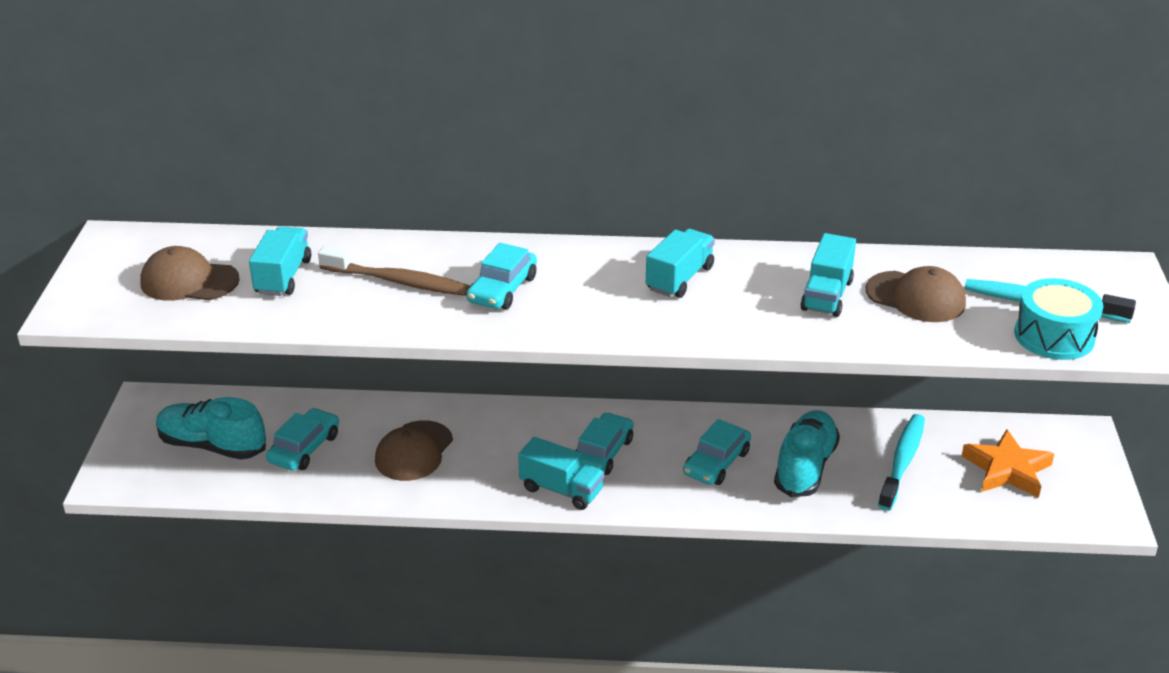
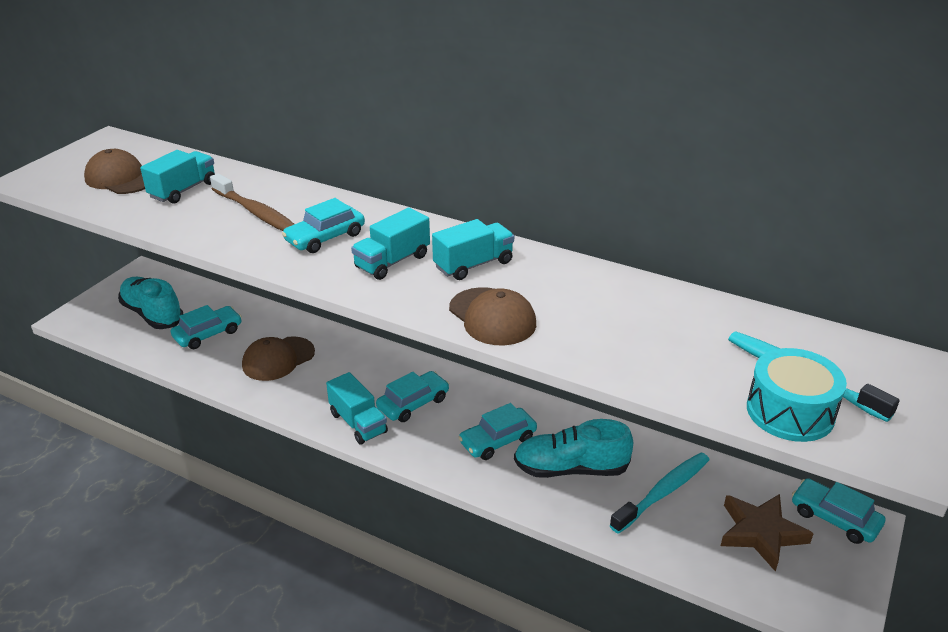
camera: 25 degrees right, 0 degrees up
turquoise shoe [774,410,840,497] -> turquoise shoe turned 135 degrees counterclockwise [514,419,633,478]
turquoise truck [800,233,856,317] -> turquoise truck moved to [351,208,430,280]
brown cap [866,266,966,322] -> brown cap moved to [449,287,536,345]
orange star [962,429,1054,498] -> brown star [721,494,814,572]
none -> turquoise car [792,478,885,544]

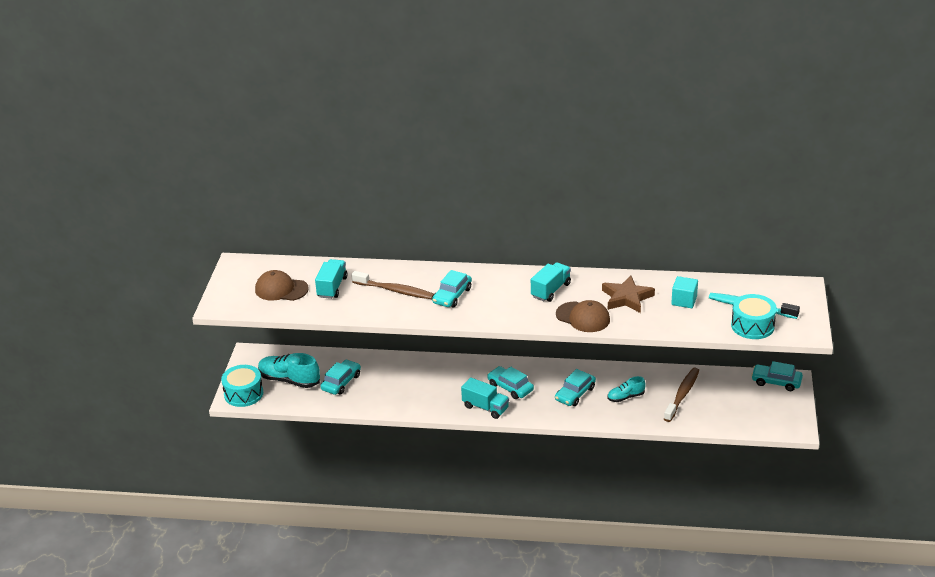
camera: 20 degrees left, 0 degrees up
brown cap [242,336,315,381] -> none
turquoise truck [351,208,430,280] -> none
turquoise car [376,371,449,422] -> turquoise car turned 75 degrees counterclockwise [487,366,534,399]
turquoise shoe [514,419,633,478] -> turquoise shoe [607,376,646,402], size x0.58
turquoise toothbrush [610,453,709,534] -> brown toothbrush [664,368,700,422]
brown star [721,494,814,572] -> brown star moved to [602,275,655,313]
none -> turquoise drum [221,365,263,407]
none -> turquoise cube [671,276,698,308]

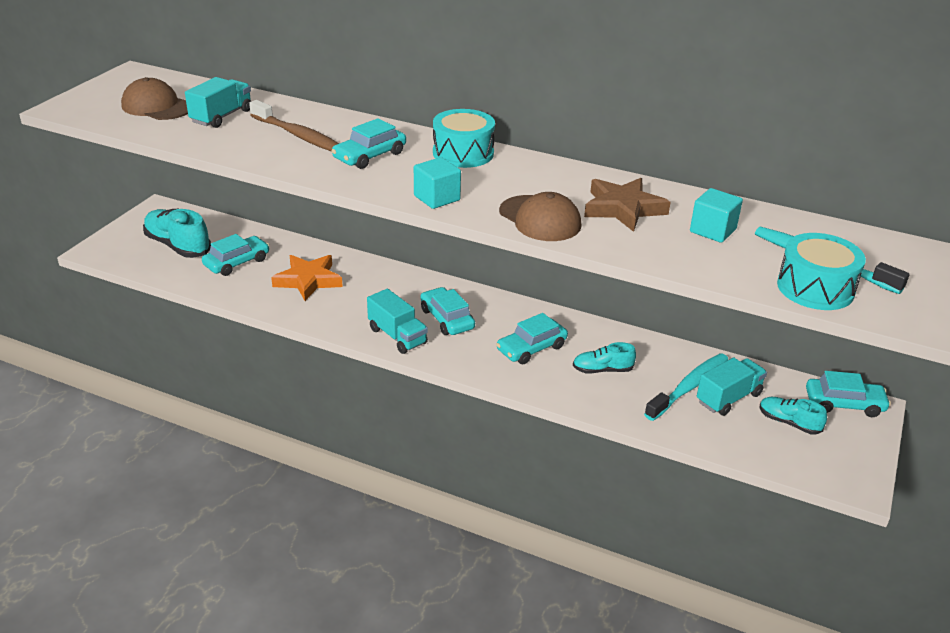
camera: 15 degrees right, 0 degrees up
turquoise drum [221,365,263,407] -> turquoise drum moved to [433,109,495,168]
turquoise truck [531,262,571,302] -> turquoise truck moved to [697,358,767,416]
brown toothbrush [664,368,700,422] -> turquoise toothbrush [644,353,728,421]
turquoise car [751,361,803,391] -> turquoise car turned 150 degrees clockwise [806,371,891,417]
none -> orange star [271,255,343,301]
none -> turquoise cube [414,157,461,209]
none -> turquoise shoe [760,397,827,435]

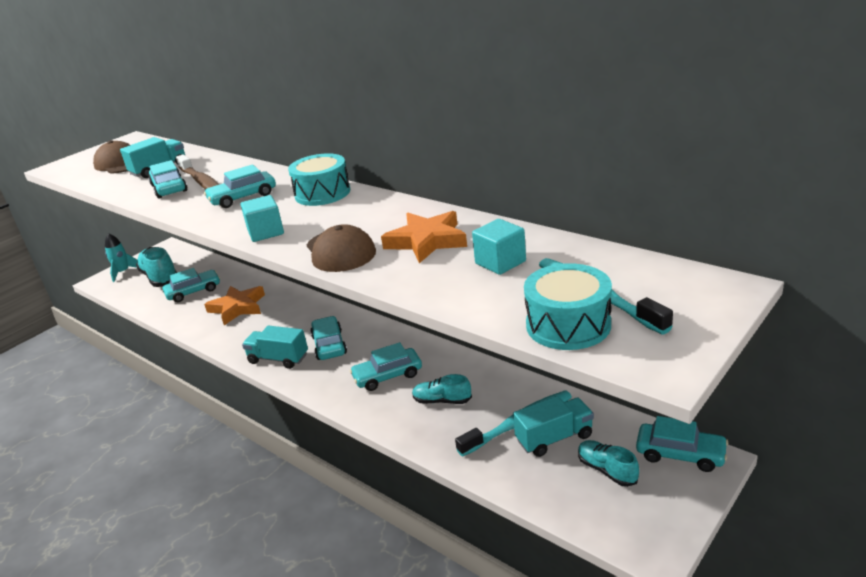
camera: 20 degrees right, 5 degrees down
turquoise truck [367,289,428,354] -> turquoise truck turned 135 degrees clockwise [242,326,308,369]
brown star [584,178,671,232] -> orange star [381,211,467,263]
none -> turquoise rocket [105,233,138,282]
none -> turquoise car [148,160,187,199]

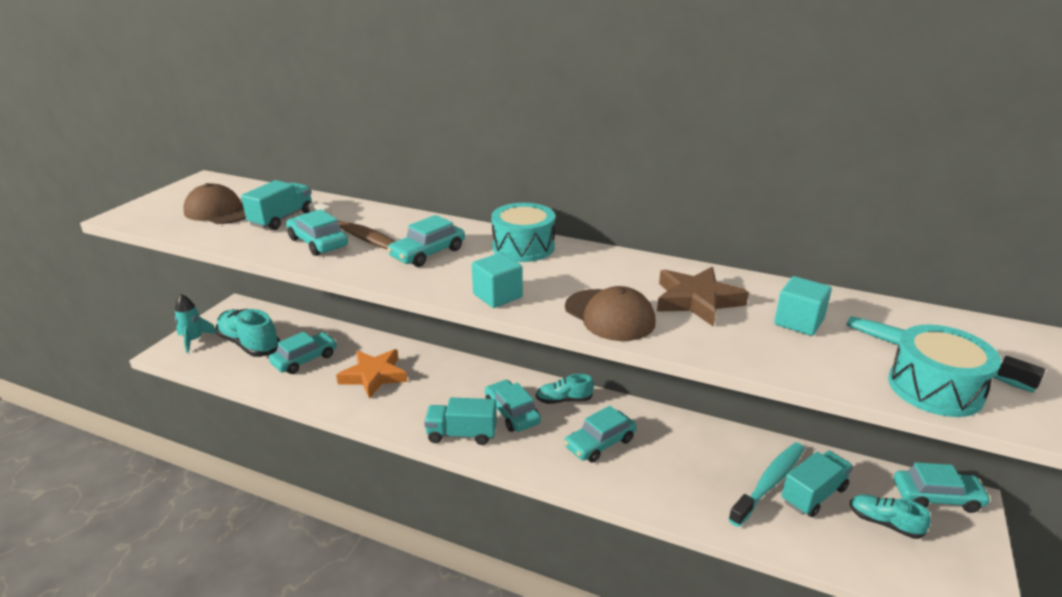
camera: 20 degrees left, 0 degrees up
orange star [381,211,467,263] -> brown star [657,267,749,327]
turquoise shoe [412,374,472,404] -> turquoise shoe moved to [536,374,594,404]

